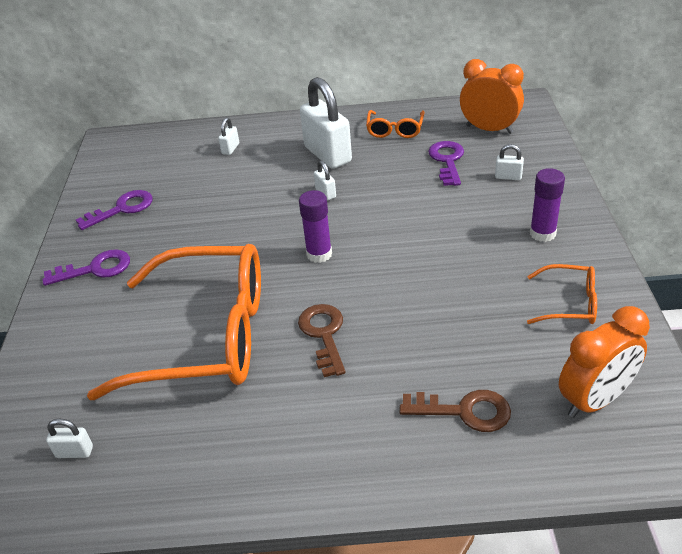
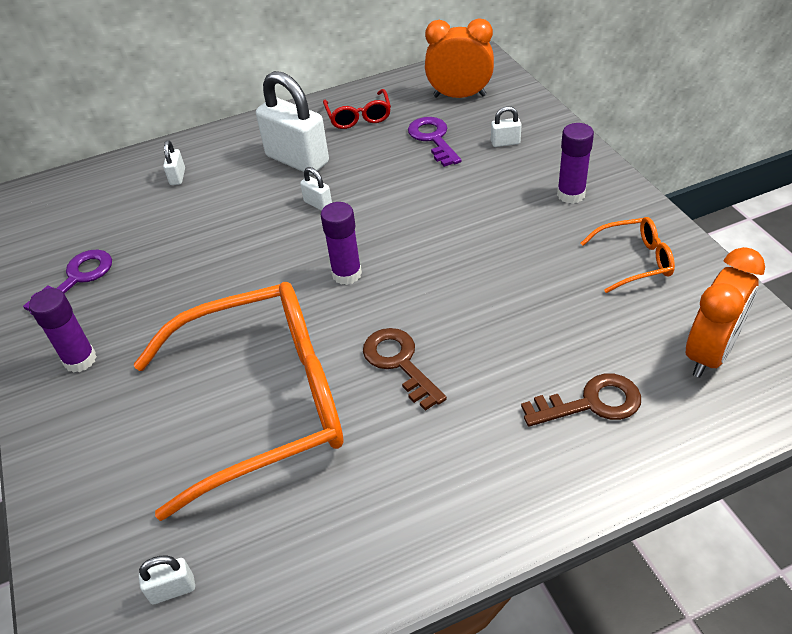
camera: 20 degrees left, 5 degrees up
purple key [42,249,130,286] -> purple glue stick [29,288,97,373]
orange glasses [366,110,425,138] -> red glasses [323,89,391,129]

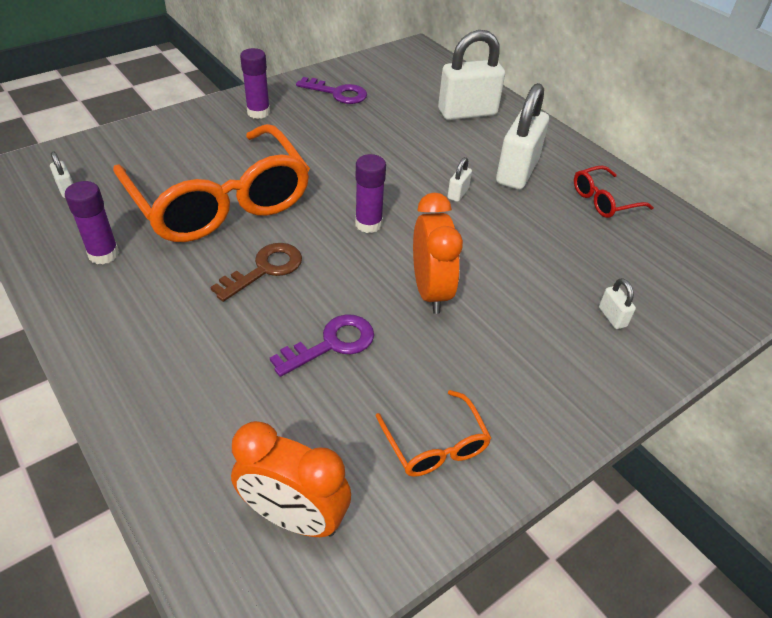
camera: 70 degrees right, 0 degrees up
white padlock [163,140,185,185] -> white padlock [438,30,505,120], size x2.33
purple key [408,117,462,167] -> purple key moved to [270,314,374,377]
orange clock [425,18,494,98] -> orange clock moved to [413,193,463,314]
brown key [521,374,641,427] -> none
purple glue stick [557,123,594,204] -> purple glue stick moved to [65,181,119,264]

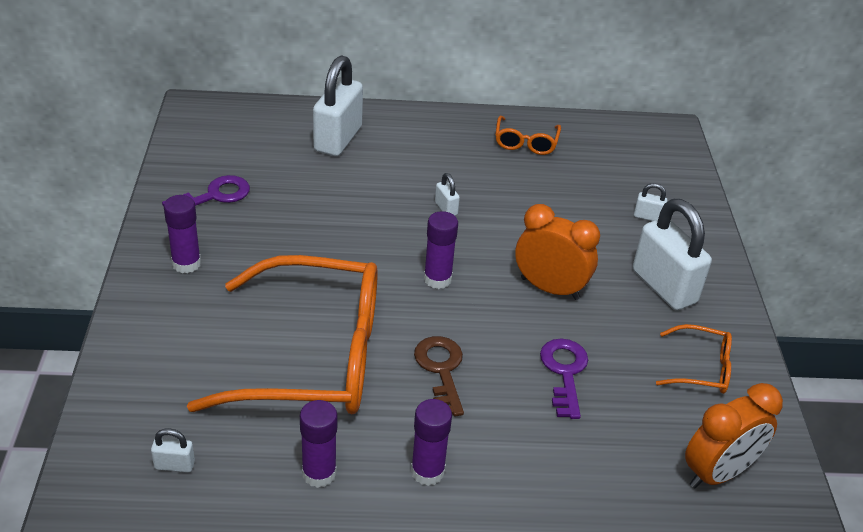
camera: 55 degrees left, 5 degrees down
white padlock [496,83,549,190] -> white padlock moved to [633,199,712,310]
red glasses [574,166,654,218] -> orange glasses [495,116,561,155]
none -> purple glue stick [411,399,452,486]

